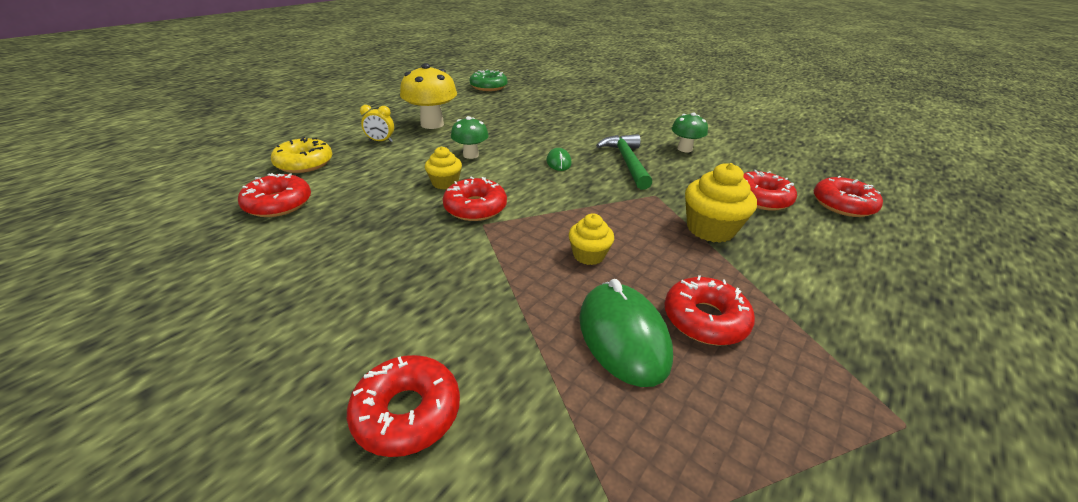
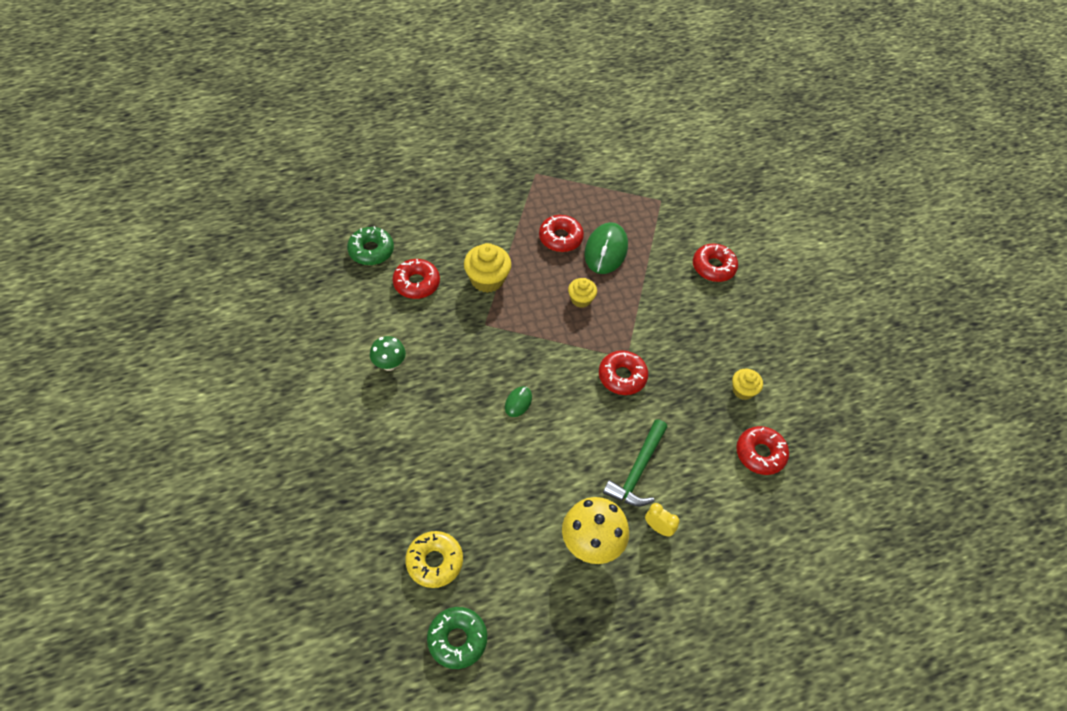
camera: 150 degrees left, 20 degrees up
yellow donut [271,137,332,173] -> yellow donut moved to [405,531,463,588]
yellow cupcake [425,146,462,190] -> yellow cupcake moved to [732,369,763,400]
green mushroom [451,116,489,159] -> none
green hammer [596,134,652,190] -> green hammer moved to [603,419,667,507]
red donut [814,176,883,217] -> green donut [347,226,394,265]

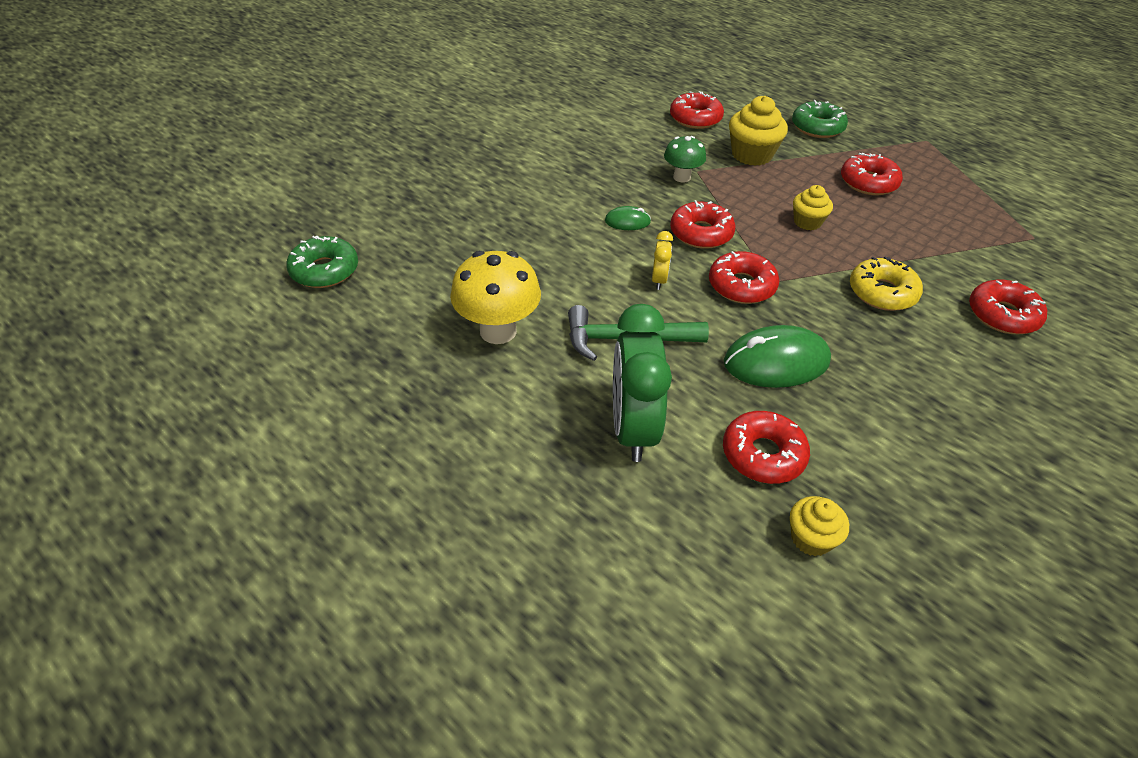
camera: 65 degrees right, 10 degrees down
green donut [347,226,394,265] -> green donut moved to [792,100,848,138]
green mushroom [370,336,406,371] -> green mushroom moved to [664,136,706,183]
yellow donut [405,531,463,588] -> yellow donut moved to [850,256,923,311]
green mouse [585,222,628,274] -> green mouse moved to [724,325,831,388]
yellow clock [645,503,680,537] -> yellow clock moved to [652,231,673,290]
yellow cupcake [732,369,763,400] -> yellow cupcake moved to [790,496,849,556]
none -> green clock [613,304,672,462]
none -> red donut [670,200,736,249]

